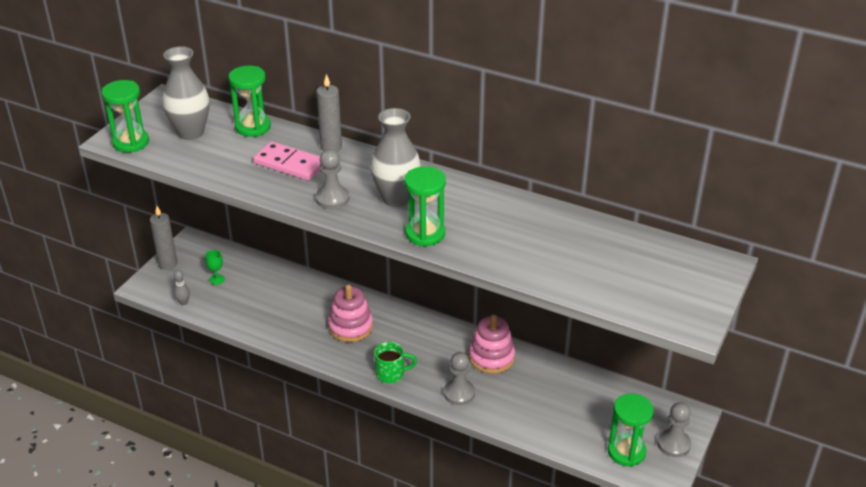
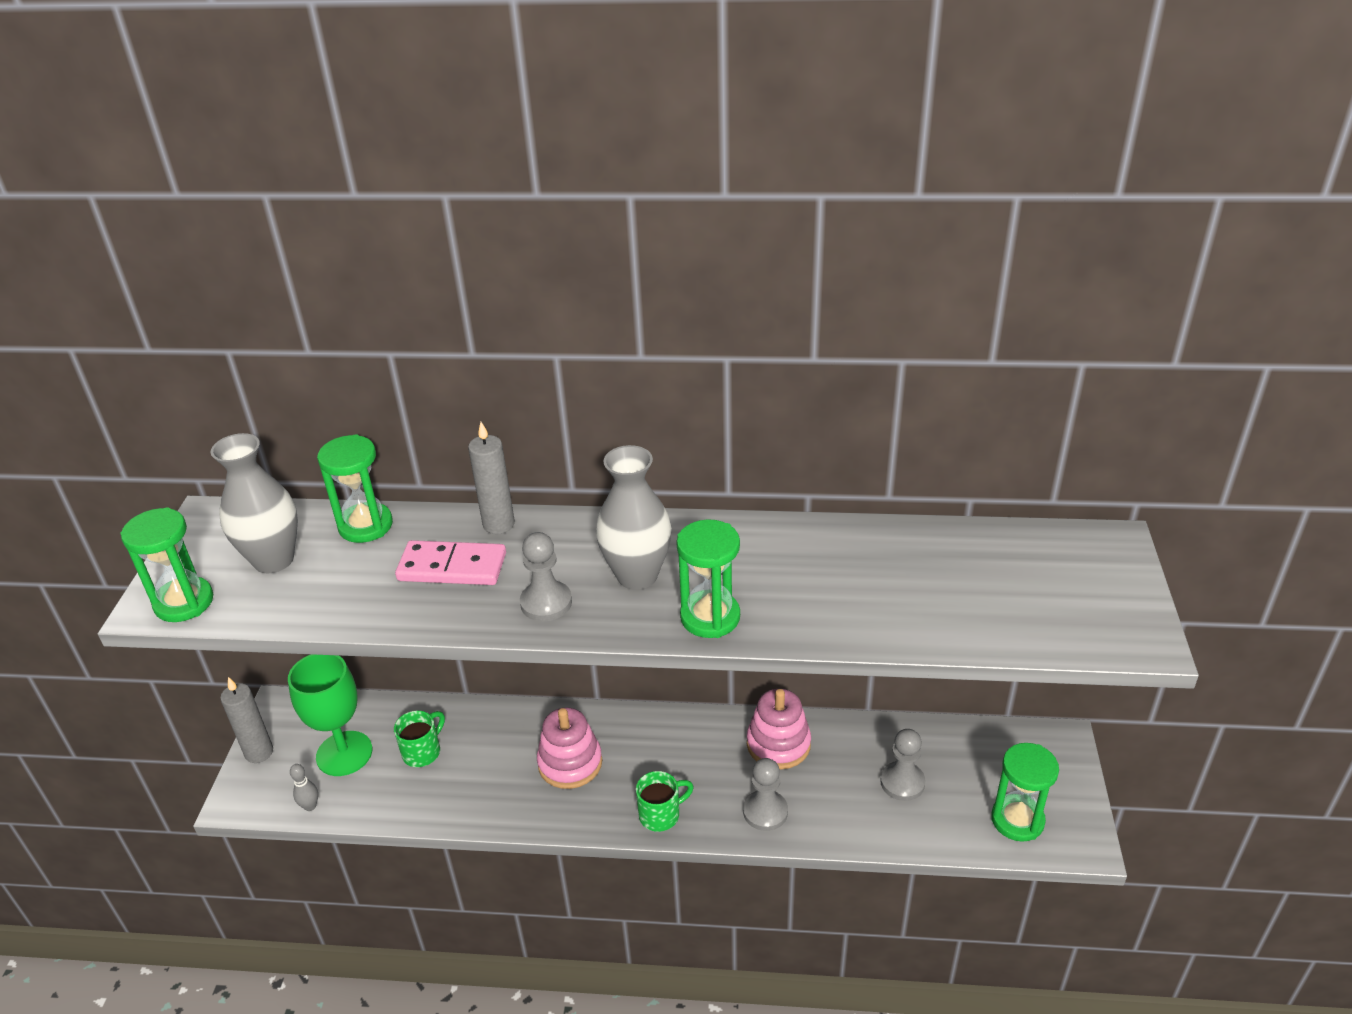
camera: 20 degrees left, 0 degrees up
green goblet [205,250,225,285] -> green goblet [288,654,372,776], size x2.43
grey pawn [657,402,691,457] -> grey pawn moved to [880,729,926,801]
none -> green mug [394,710,445,767]

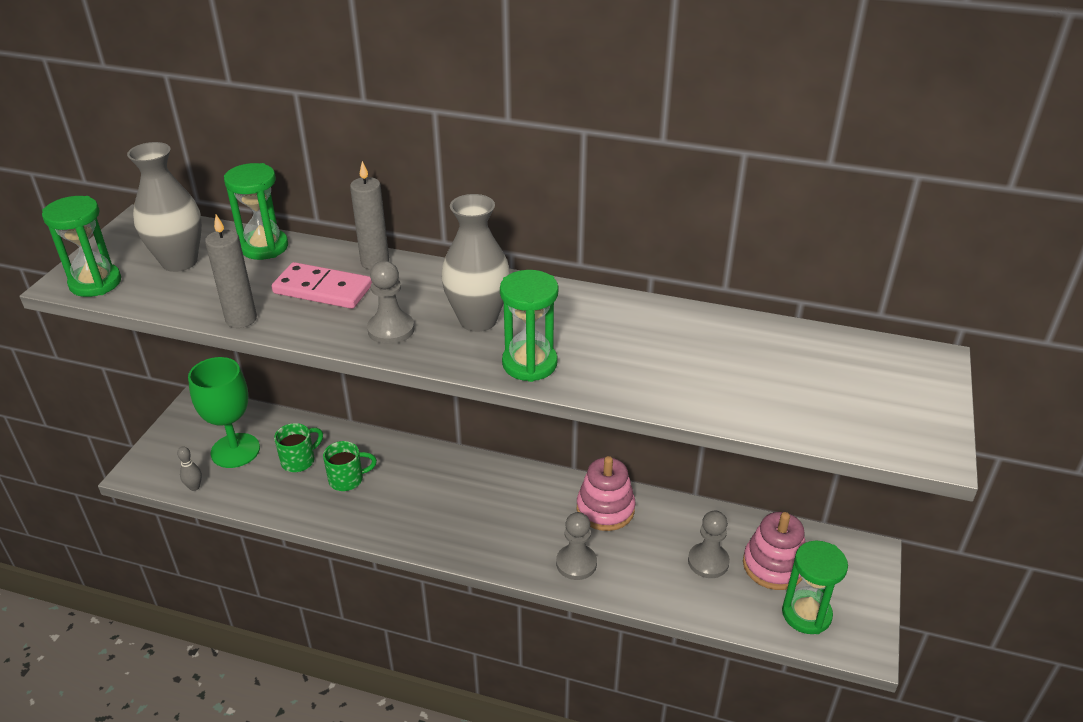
camera: 10 degrees right, 0 degrees up
grey candle [220,677,273,763] -> grey candle moved to [205,215,257,328]
pink stacking toy [537,707,602,789] -> pink stacking toy moved to [743,512,805,590]
green mug [636,771,694,832] -> green mug moved to [323,441,377,491]

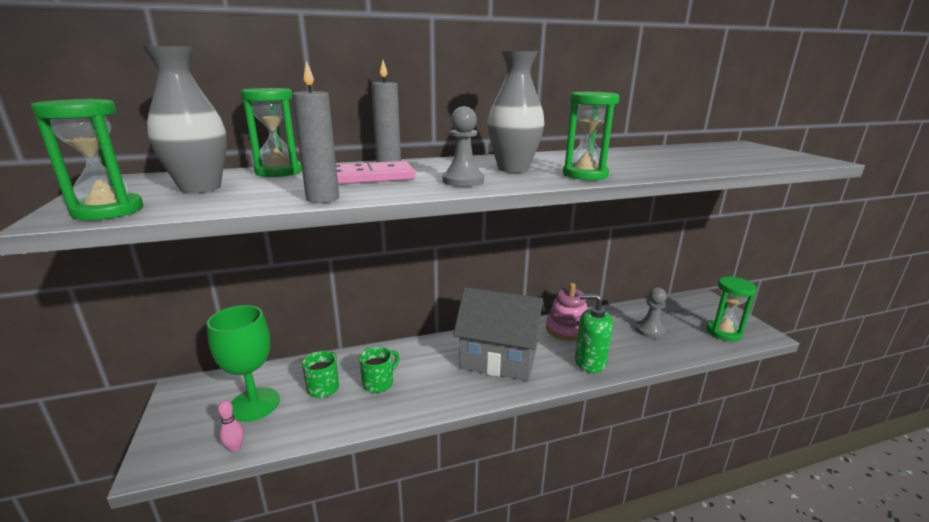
camera: 35 degrees left, 15 degrees down
grey bowling pin [177,446,202,491] -> pink bowling pin [218,400,244,452]
grey pawn [556,512,597,580] -> green soap dispenser [575,294,613,373]
pink stacking toy [743,512,805,590] -> none
none -> grey house [453,287,545,381]

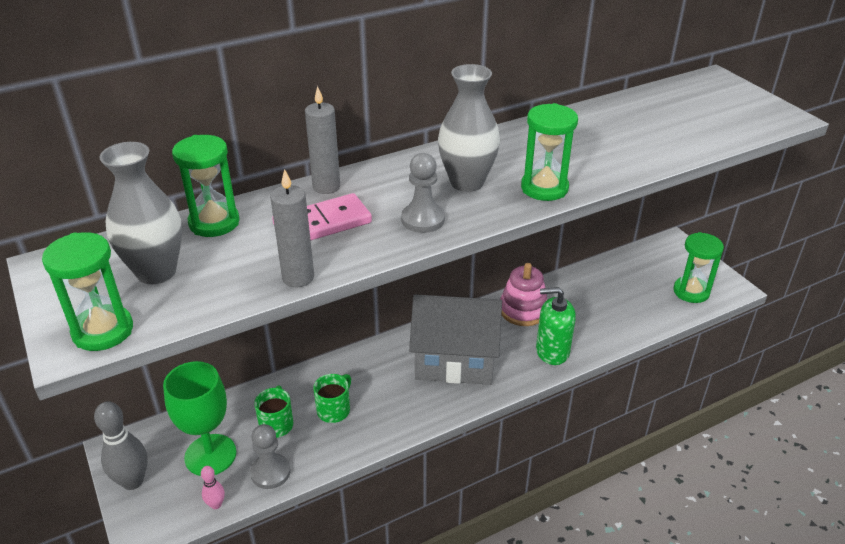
camera: 10 degrees left, 15 degrees up
grey pawn [636,287,667,339] -> grey pawn moved to [250,424,291,489]
none -> grey bowling pin [94,401,148,490]

